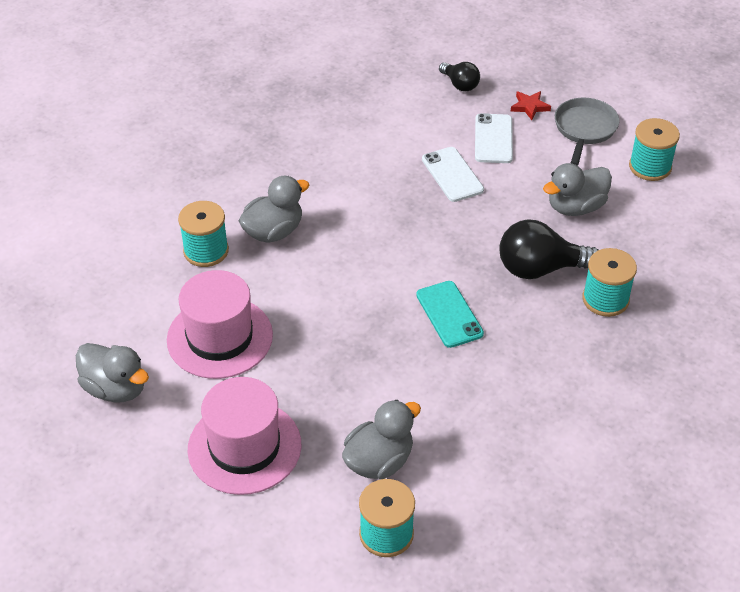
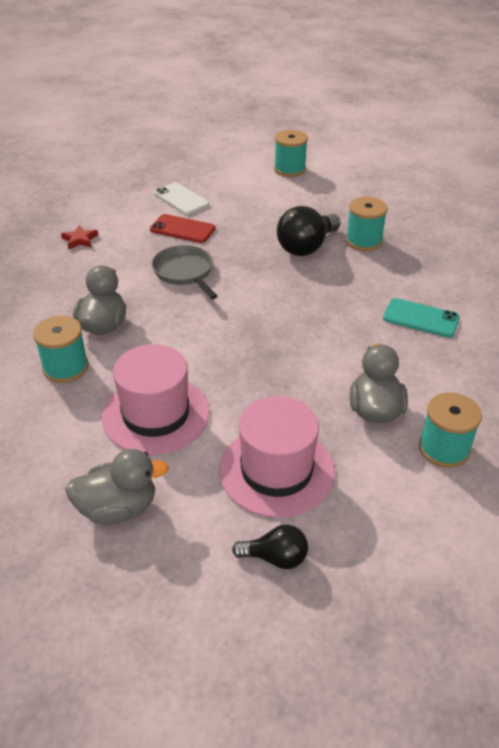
camera: 45 degrees left, 5 degrees down
turquoise phone [416,281,484,348] -> turquoise phone moved to [383,298,460,338]
white phone [422,147,484,202] -> red phone [150,214,216,243]
black light bulb [439,62,480,91] -> black light bulb moved to [232,525,308,569]
red star [511,91,551,120] -> red star moved to [61,225,98,249]
grey duck [543,163,612,216] -> none
grey pan [555,98,620,166] -> grey pan moved to [152,245,217,299]

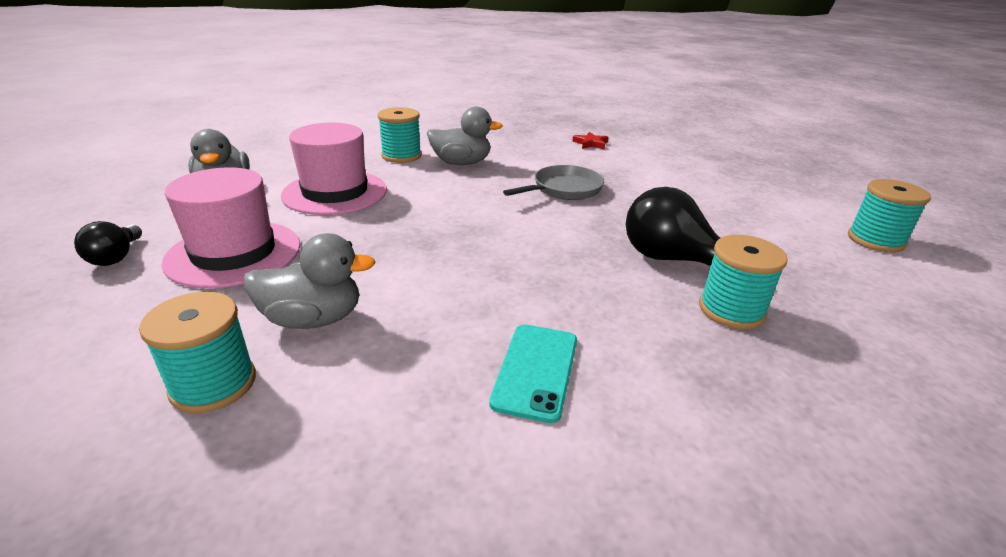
camera: 80 degrees right, 10 degrees down
red phone [150,214,216,243] -> none
white phone [154,182,209,215] -> none

